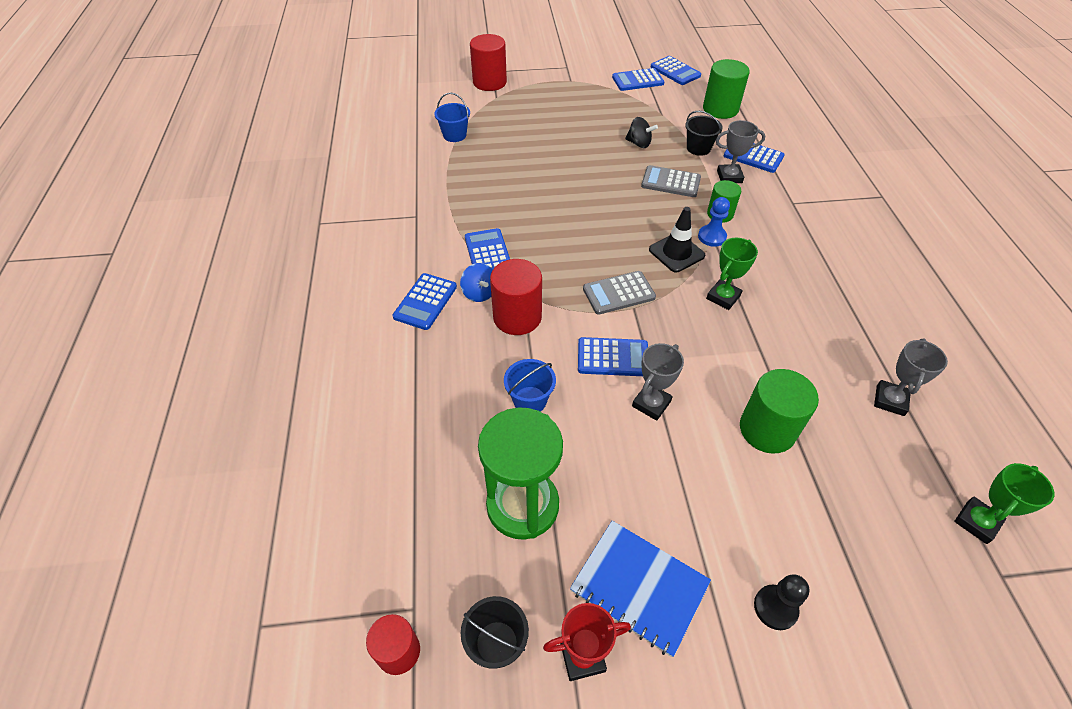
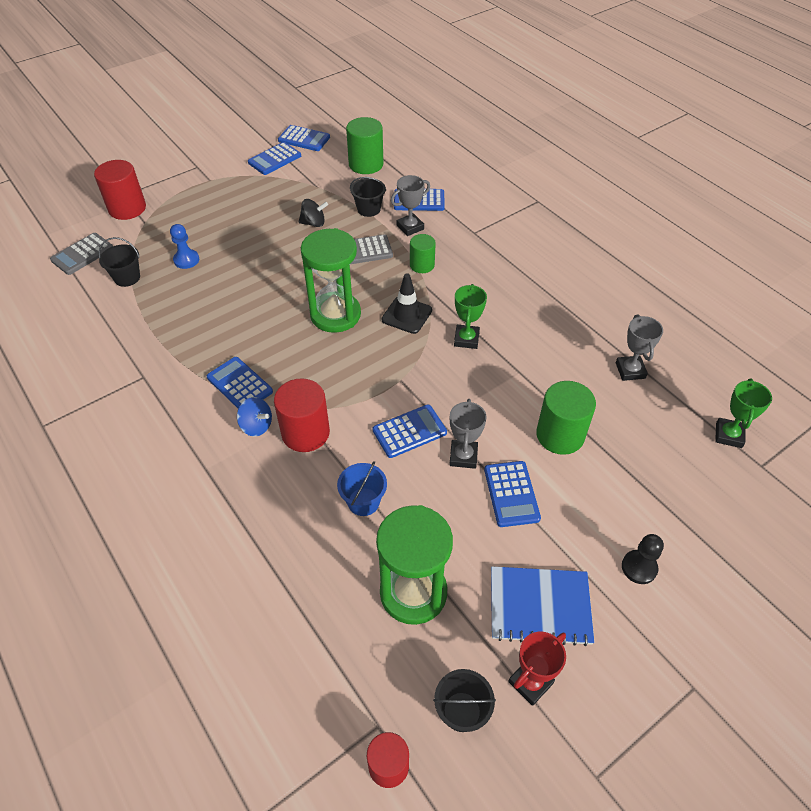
camera: 30 degrees left, 0 degrees up
blue calculator [392,273,457,330] -> blue calculator moved to [484,461,541,527]
blue bucket [434,93,470,142] -> black bucket [98,237,140,287]
grey calculator [583,271,656,315] -> grey calculator moved to [50,233,113,275]
blue pawn [698,197,730,247] -> blue pawn moved to [170,224,199,269]
none -> green hourglass [301,228,361,333]

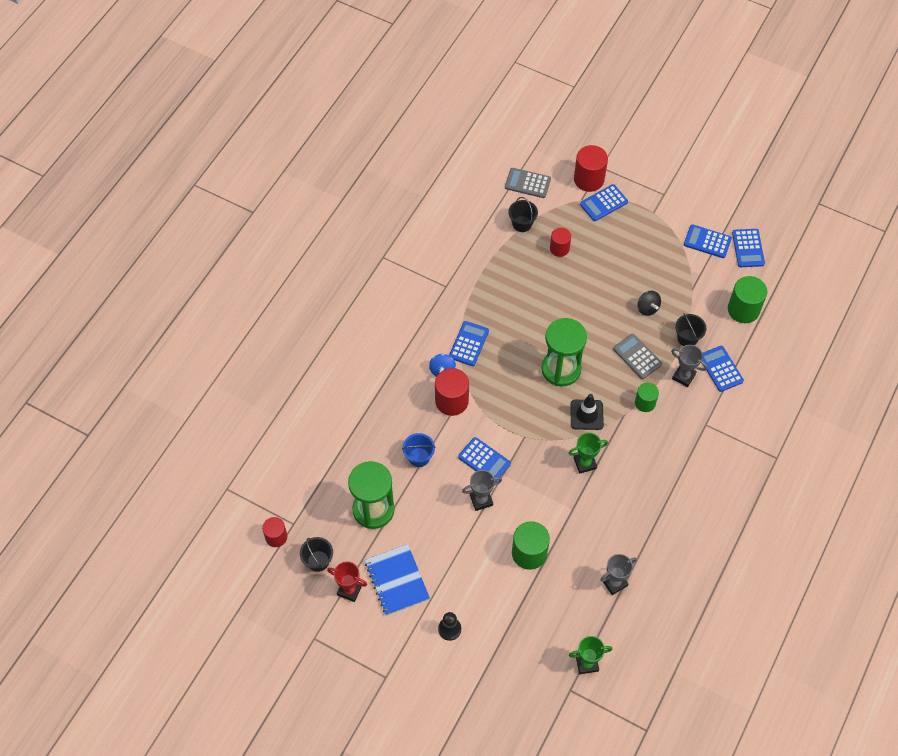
camera: 65 degrees right, 10 degrees up
blue pawn [170,224,199,269] -> red cylinder [550,228,571,257]
blue calculator [484,461,541,527] -> blue calculator moved to [580,184,628,221]

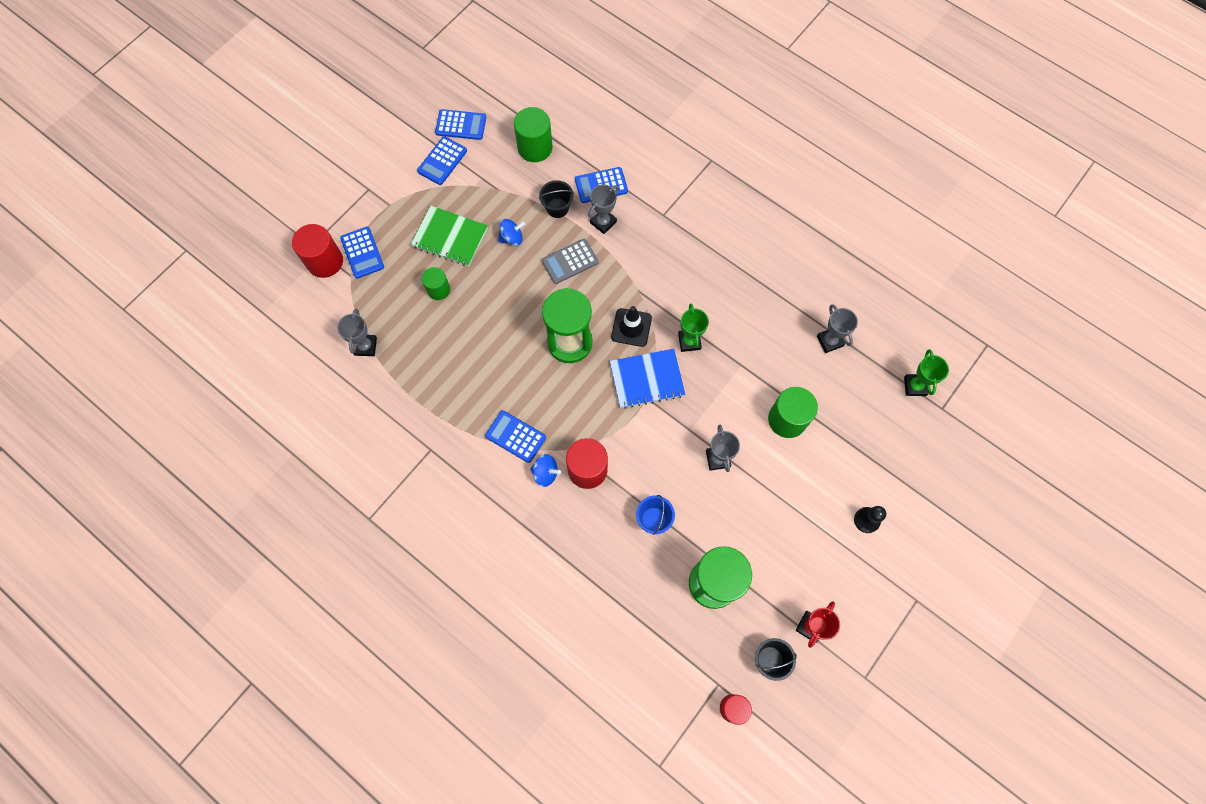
camera: 80 degrees left, 10 degrees up
blue notebook [365,544,430,616] -> blue notebook moved to [610,349,686,409]
blue calculator [458,437,511,482] -> none
grey calculator [505,168,551,198] -> none
black bucket [508,197,538,232] -> grey trophy [337,309,377,356]
red cylinder [550,228,571,257] -> none
green cylinder [635,382,659,412] -> green cylinder moved to [422,267,450,300]
black spinning top [638,291,661,316] -> blue spinning top [498,219,525,246]
none -> green notebook [411,206,488,266]

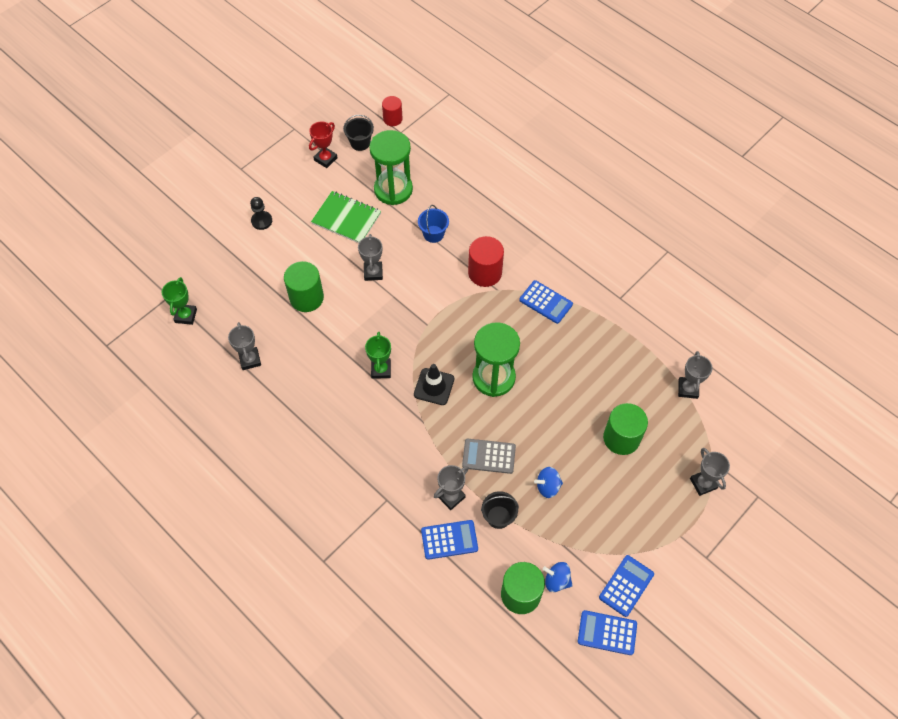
camera: 175 degrees left, 10 degrees down
red cylinder [292,224,343,278] -> none
blue calculator [340,227,384,279] -> grey trophy [690,448,730,496]
green notebook [411,206,488,266] -> green notebook moved to [311,191,381,243]
green cylinder [422,267,450,300] -> green cylinder [603,403,648,455], size x1.60
blue spinning top [530,454,561,487] -> blue spinning top moved to [543,562,573,592]
grey calculator [542,239,599,284] -> grey calculator turned 150 degrees counterclockwise [462,439,516,474]
blue notebook [610,349,686,409] -> none

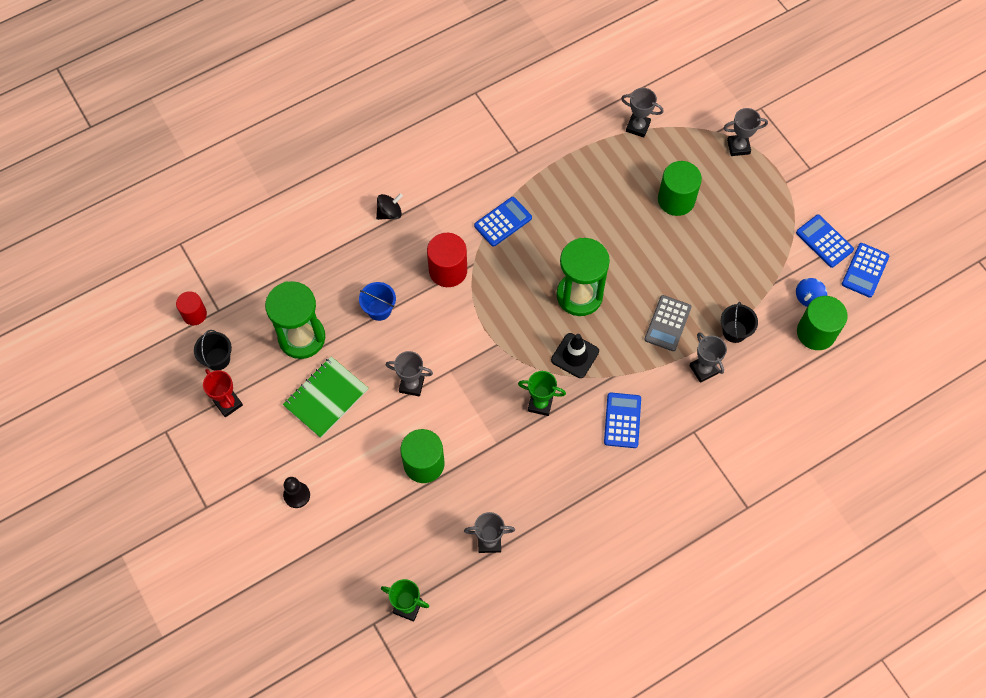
camera: 75 degrees left, 5 degrees up
blue calculator [421,520,478,560] -> blue calculator moved to [604,393,641,448]
blue spinning top [534,467,563,498] -> none
none -> black spinning top [376,193,403,220]

